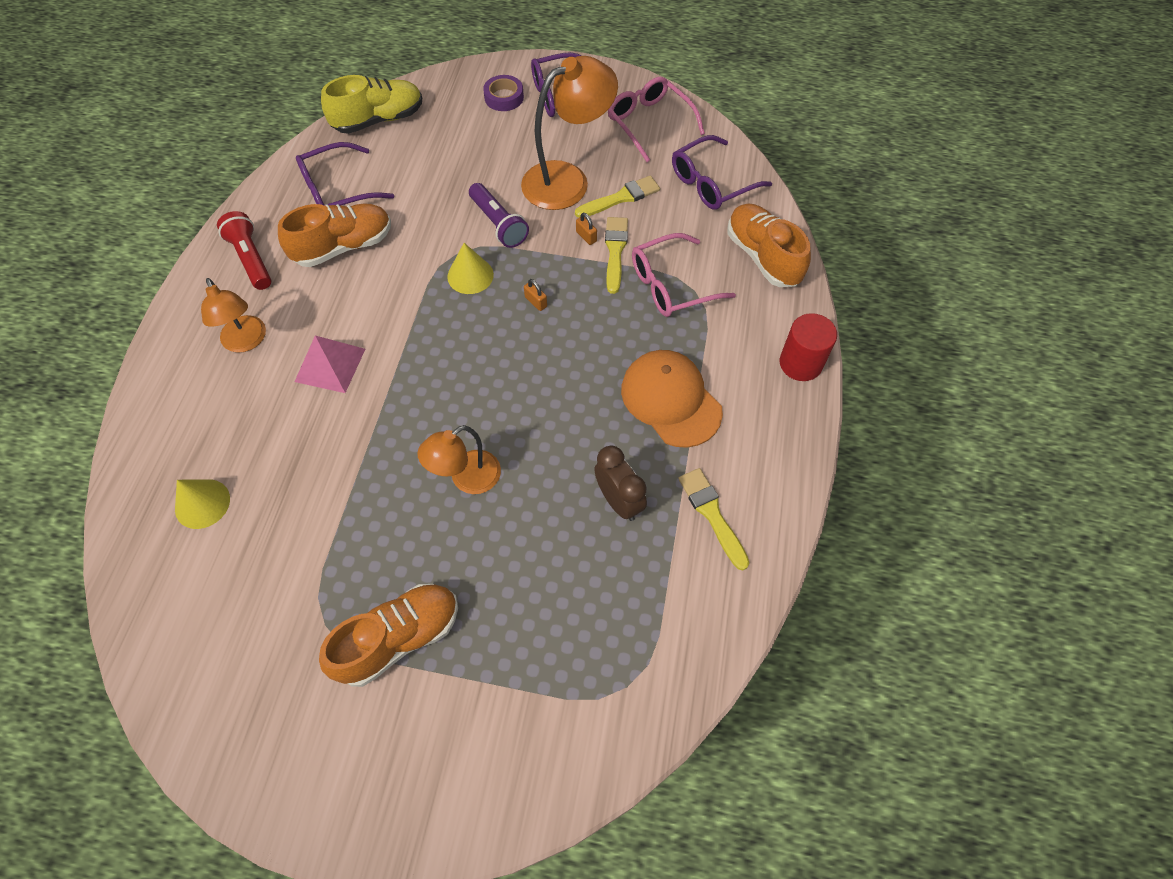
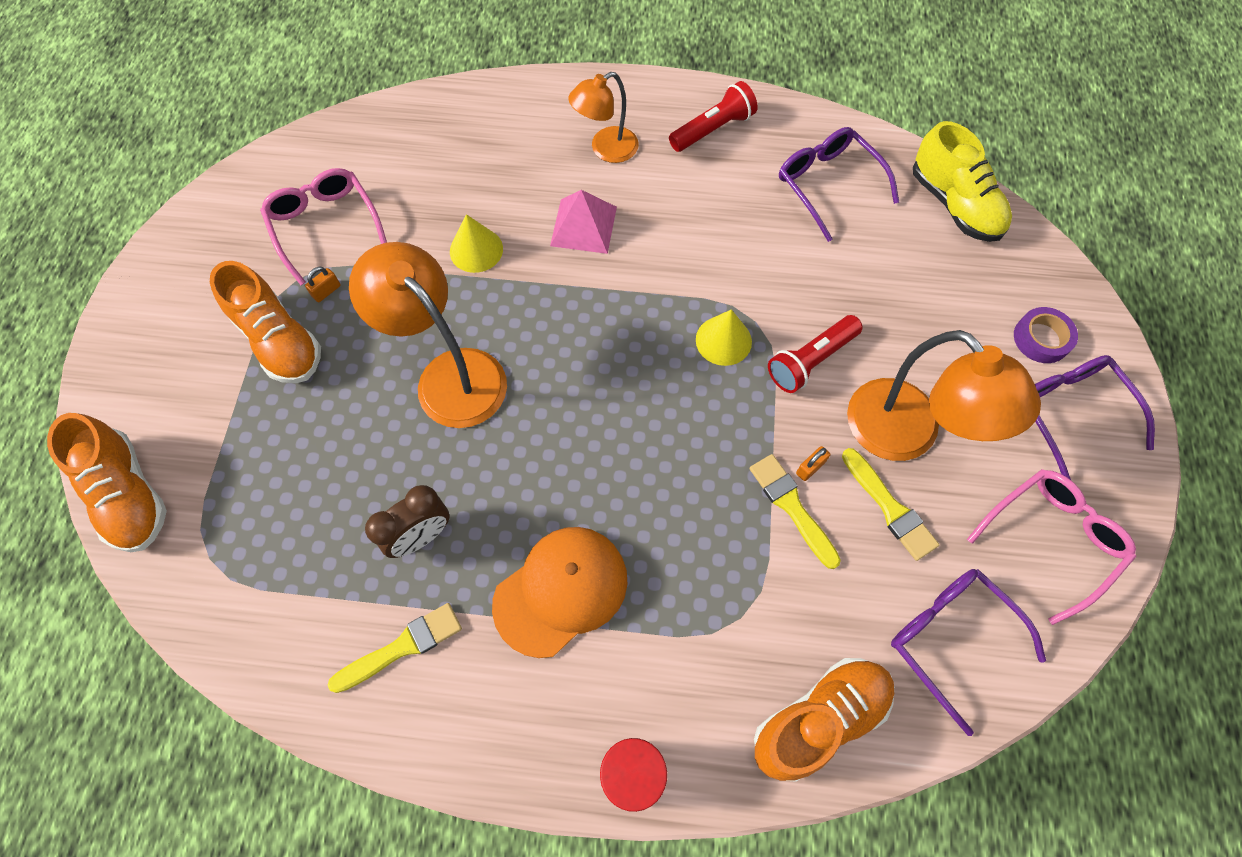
camera: 85 degrees right, 5 degrees up
yellow cone [175,479,230,529] -> yellow cone moved to [450,214,503,273]
orange shoe [278,204,391,267] -> orange shoe moved to [47,413,167,552]
orange lamp [418,425,501,494] -> orange lamp [349,242,507,428], size x1.65
purple flashlight [469,183,529,248] -> red flashlight [768,315,863,393]
orange padlock [524,279,547,311] -> orange padlock moved to [305,267,341,302]
yellow brush [605,217,628,294] -> yellow brush turned 120 degrees counterclockwise [749,454,841,569]
pink glasses [632,233,736,317] -> pink glasses moved to [260,168,387,285]

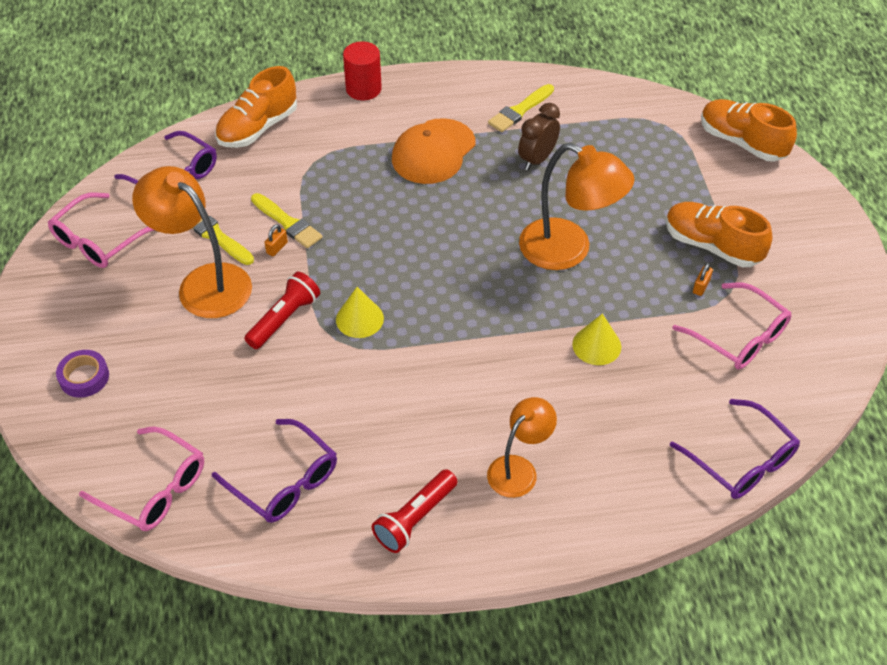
camera: 165 degrees right, 15 degrees down
pink pyramid [550,190,617,254] -> none
yellow shoe [913,121,1012,242] -> pink glasses [79,426,204,531]
purple glasses [1035,355,1155,480] -> purple glasses moved to [670,399,800,499]

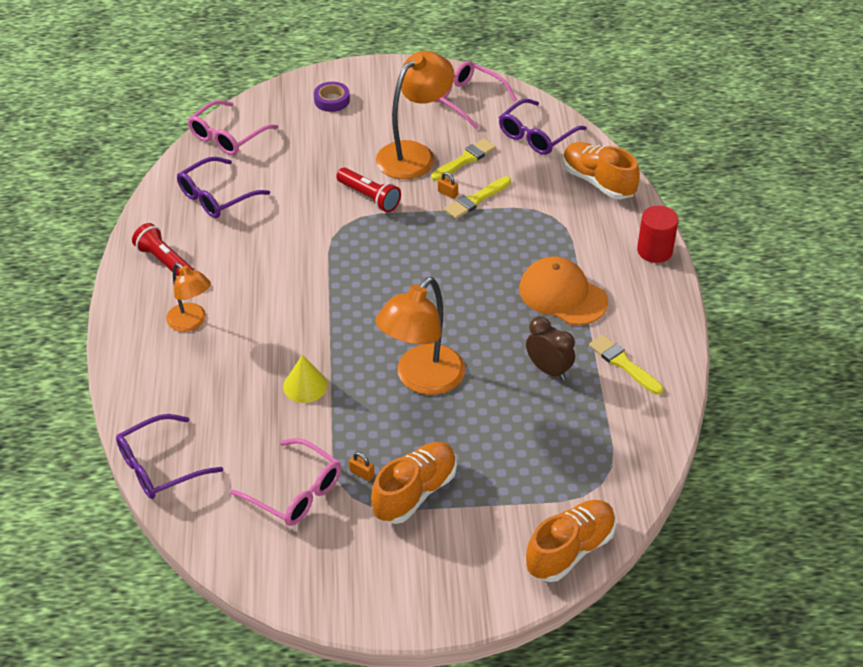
camera: 95 degrees right, 5 degrees down
yellow cone [336,287,384,338] -> none
pink glasses [672,283,791,369] -> pink glasses turned 105 degrees counterclockwise [230,438,341,526]

